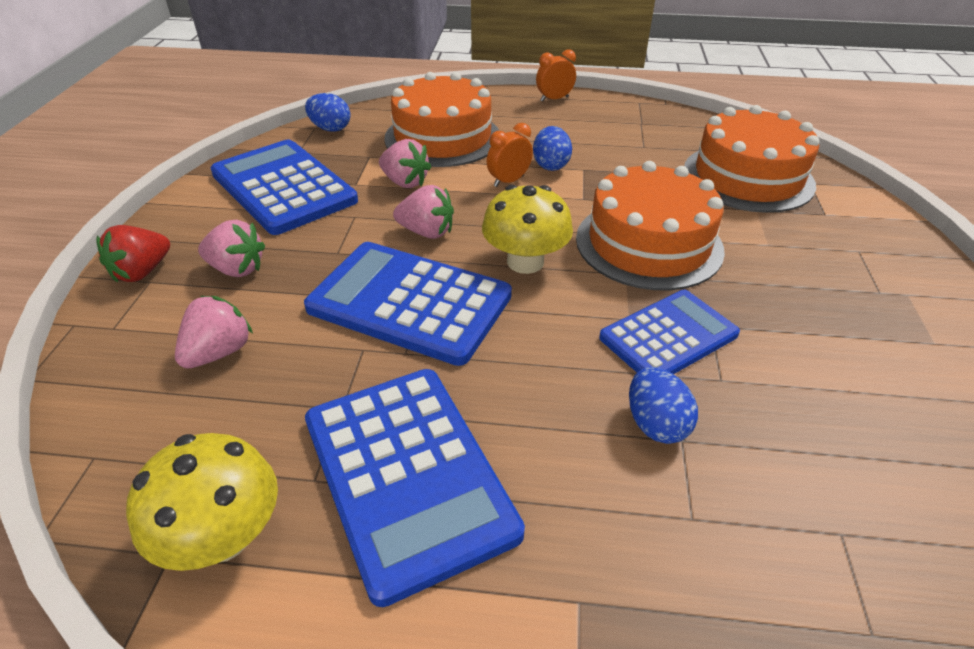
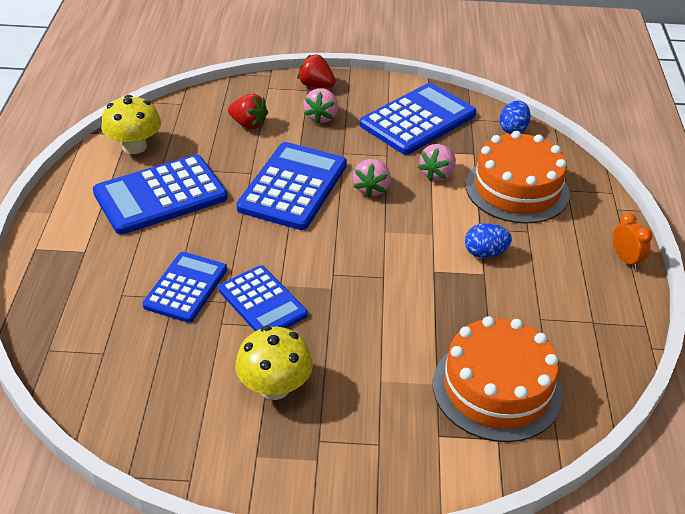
camera: 85 degrees right, 0 degrees up
pink strawberry [175,296,253,369] -> red strawberry [228,94,268,129]
yellow mushroom [482,185,573,274] -> yellow mushroom moved to [235,326,313,400]
orange clock [487,123,533,187] -> none
orange cake [576,161,725,290] -> none
blue egg [629,367,698,444] -> blue calculator [143,252,227,323]

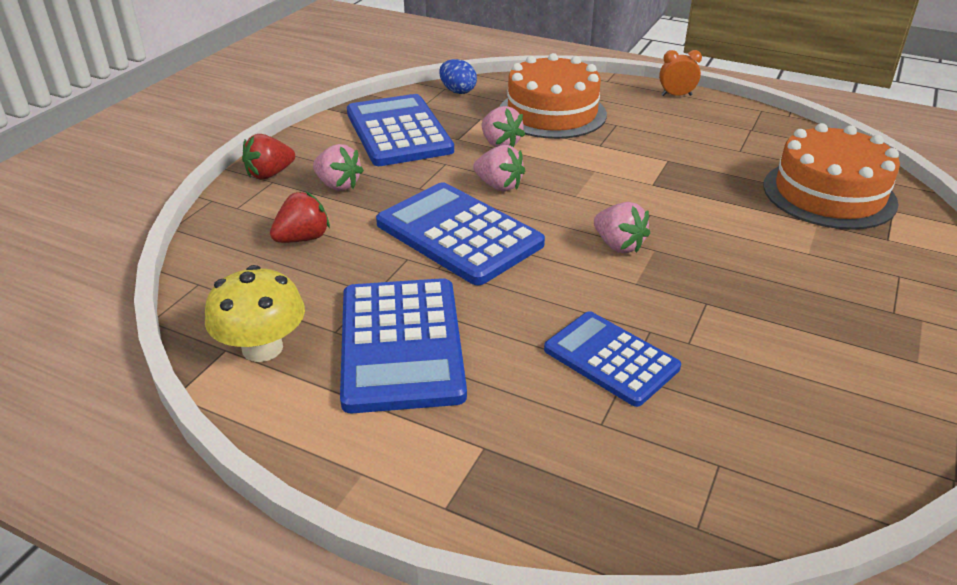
camera: 65 degrees left, 5 degrees down
blue calculator [218,265,308,331] -> none
yellow mushroom [235,326,313,400] -> none
blue egg [465,223,512,258] -> none
none -> pink strawberry [594,202,650,253]

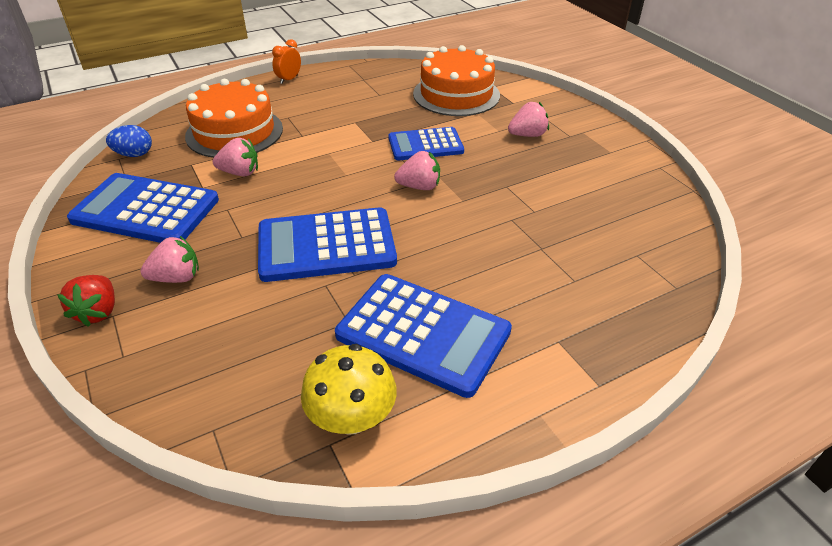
camera: 55 degrees left, 5 degrees up
red strawberry [270,192,330,243] -> none
pink strawberry [473,145,525,191] -> pink strawberry moved to [508,102,549,137]
blue calculator [544,311,681,407] -> blue calculator moved to [388,127,464,161]

